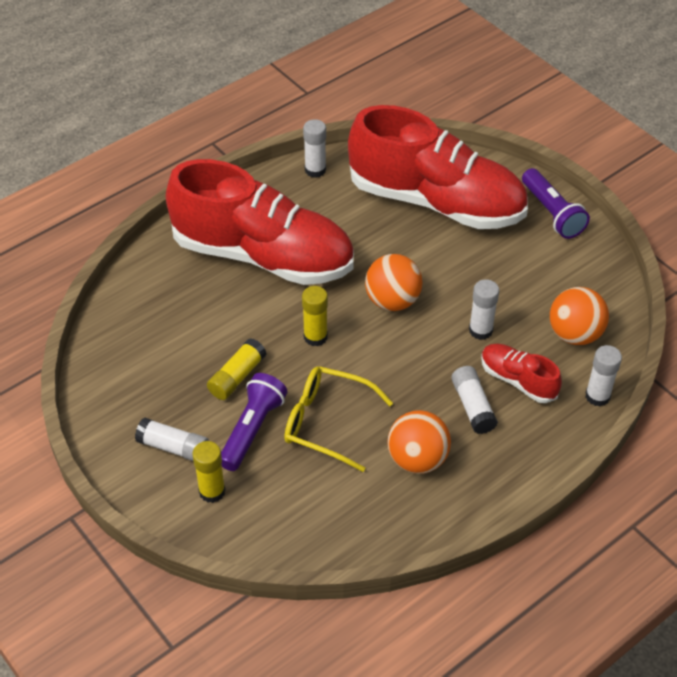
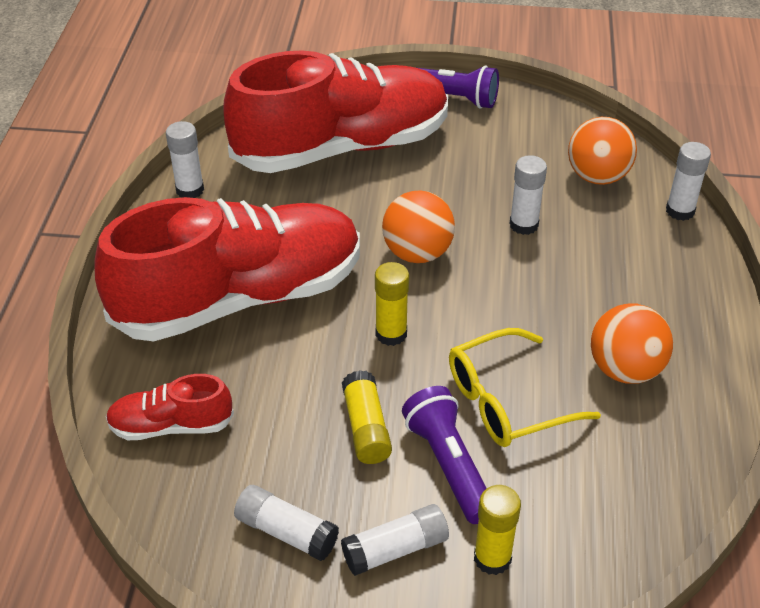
camera: 45 degrees left, 5 degrees down
white glue stick [451,366,498,434] -> white glue stick moved to [234,485,339,561]
red shoe [481,344,562,403] -> red shoe moved to [106,374,234,440]

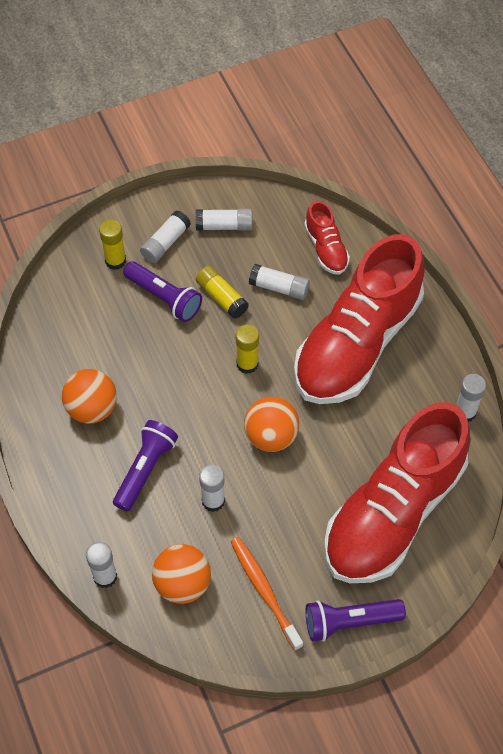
camera: 150 degrees right, 15 degrees up
red shoe [106,374,234,440] -> red shoe turned 105 degrees clockwise [304,201,350,275]
yellow glasses [449,328,601,447] -> none
none -> purple flashlight [113,420,178,512]
none -> orange toothbrush [230,537,303,651]
none -> white glue stick [249,264,310,300]

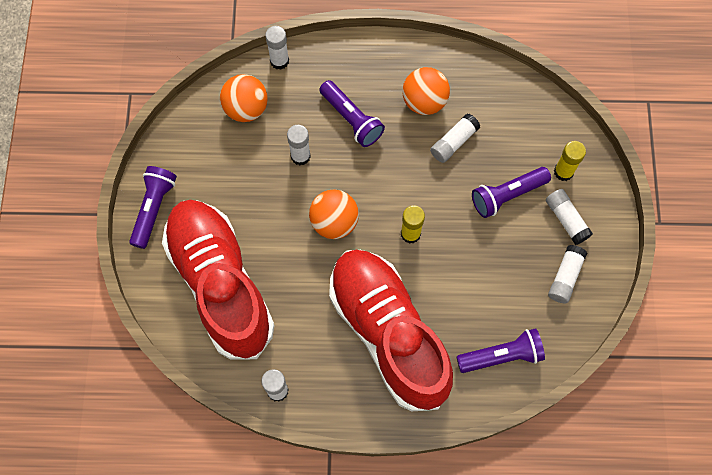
camera: 115 degrees right, 10 degrees up
yellow glue stick [196,266,249,319] -> none
orange toothbrush [230,537,303,651] -> none
white glue stick [249,264,310,300] -> white glue stick moved to [430,113,480,163]
red shoe [304,201,350,275] -> purple flashlight [457,328,545,373]

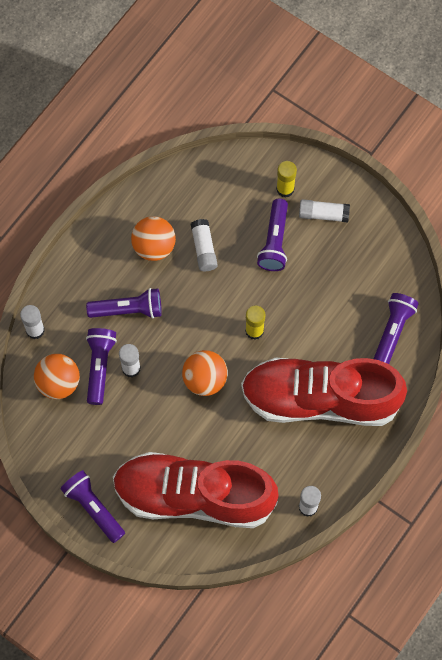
camera: 55 degrees left, 0 degrees up
white glue stick [548,245,587,304] -> none
none -> purple flashlight [86,328,117,405]

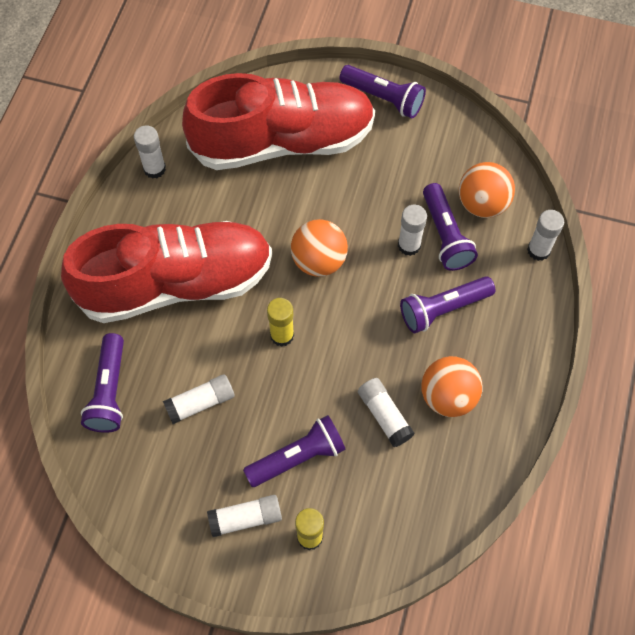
camera: 160 degrees right, 5 degrees down
purple flashlight [257,199,288,271] -> purple flashlight turned 75 degrees clockwise [243,415,346,487]
none -> white glue stick [163,374,234,424]

